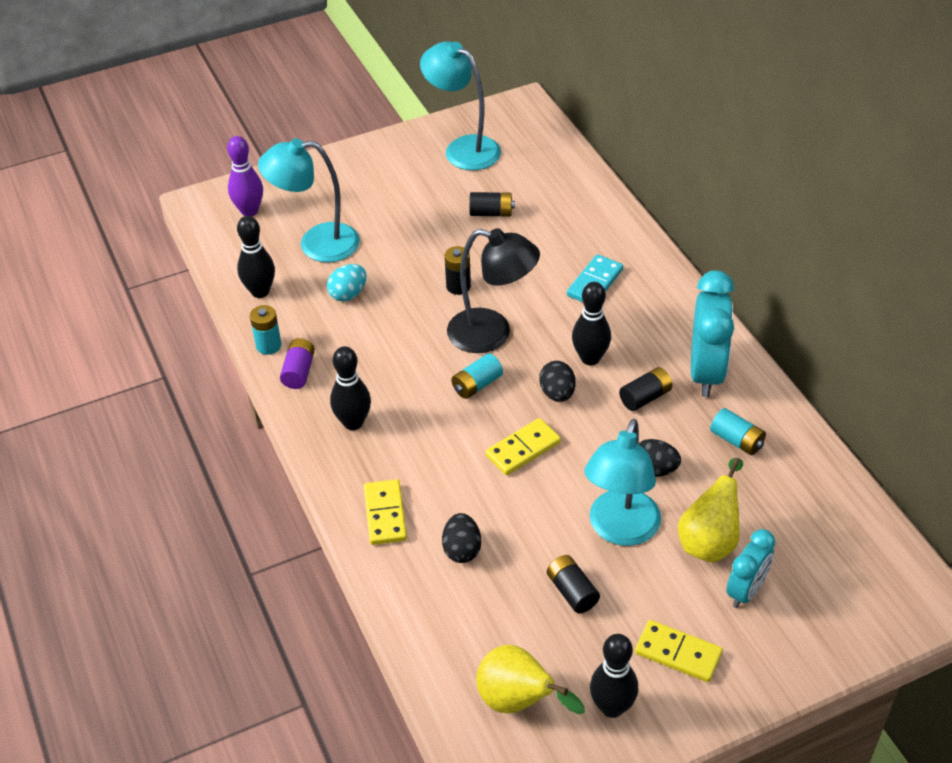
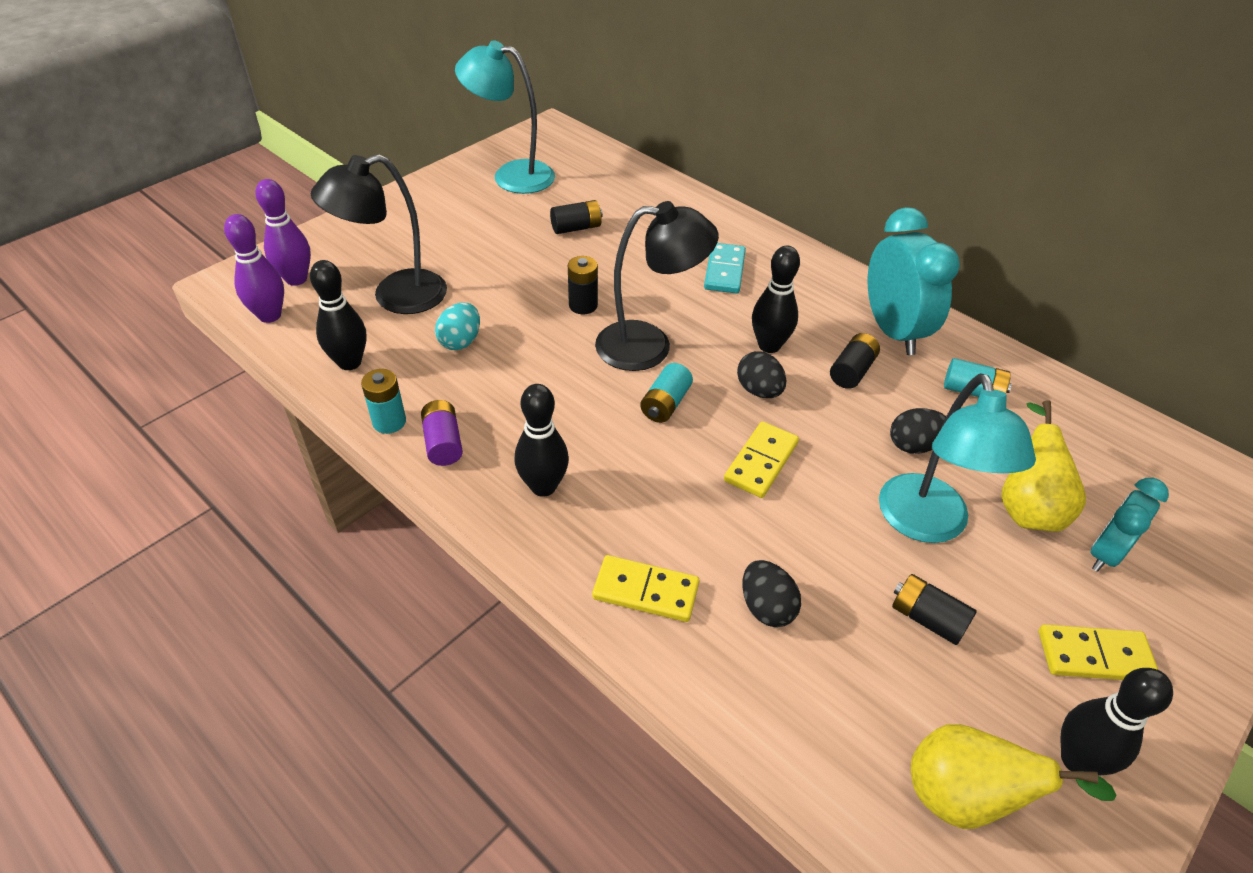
camera: 25 degrees left, 0 degrees up
turquoise lamp [258,138,360,262] -> black lamp [311,154,447,314]
yellow domino [364,479,407,545] -> yellow domino turned 45 degrees counterclockwise [592,555,699,622]
turquoise clock [726,529,775,608] -> turquoise clock turned 150 degrees counterclockwise [1090,478,1169,572]
none -> purple bowling pin [224,214,284,323]

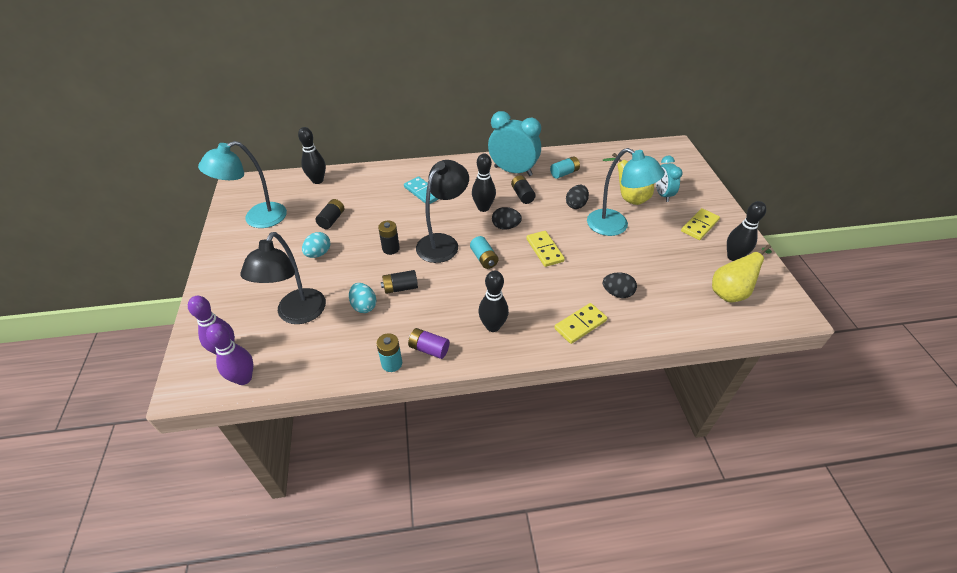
camera: 50 degrees left, 0 degrees up
black bowling pin [310,260,367,370] -> black bowling pin moved to [298,127,326,184]
black battery [892,574,977,645] -> black battery moved to [381,270,418,294]
none -> turquoise egg [302,232,330,258]

